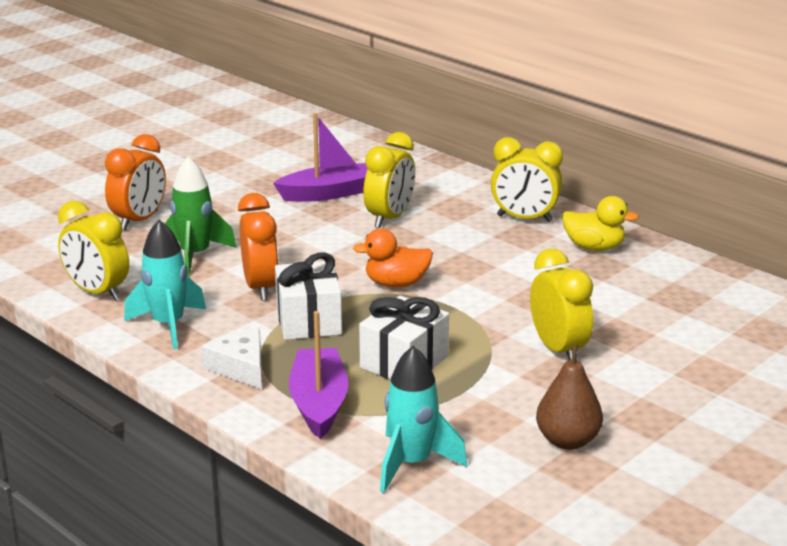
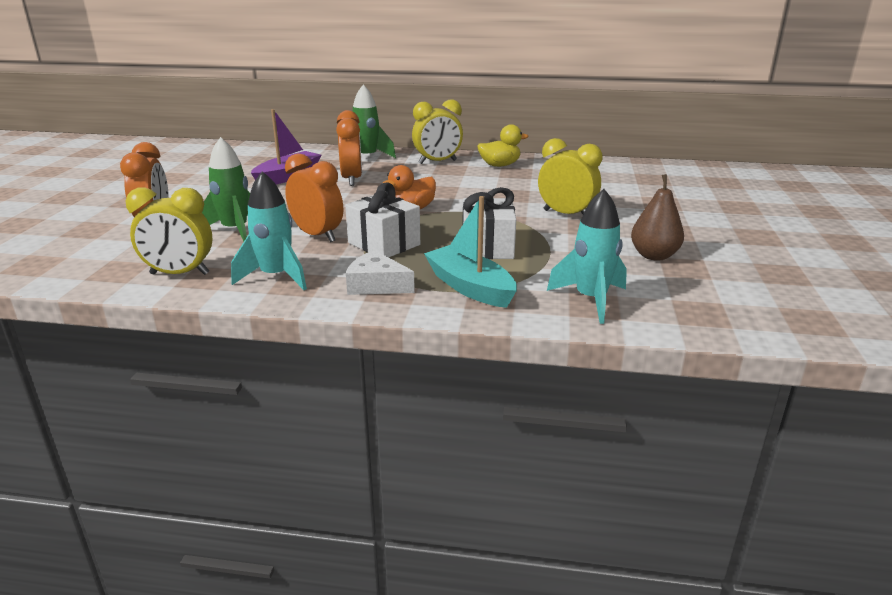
camera: 35 degrees left, 0 degrees up
purple boat [289,311,348,439] -> turquoise boat [424,196,517,308]
yellow clock [363,132,415,228] -> orange clock [336,110,362,186]
none -> green rocket [353,84,396,158]

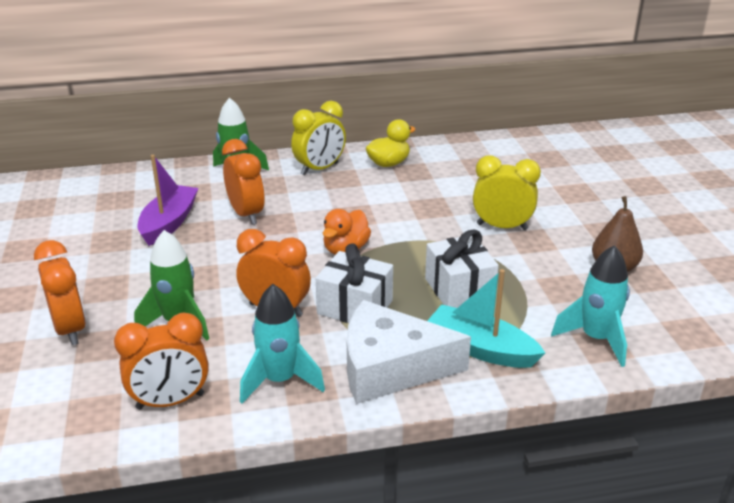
camera: 20 degrees left, 5 degrees up
yellow clock [126,187,213,275] -> orange clock [114,313,209,410]
white cheese [346,250,415,295] -> white cheese [347,300,471,404], size x1.76

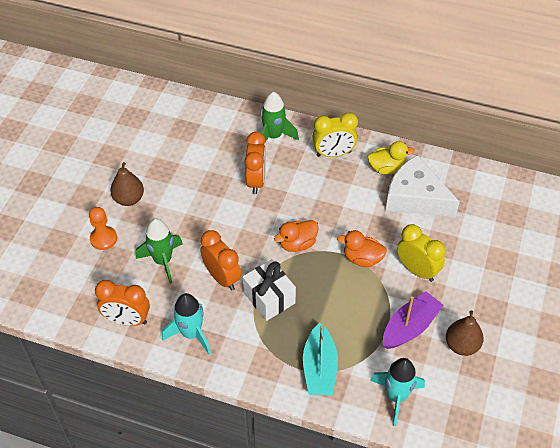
camera: 30 degrees right, 20 degrees up
orange clock [34,240,86,345] -> orange pawn [89,207,117,250]
purple boat [137,155,198,246] -> purple boat moved to [383,292,443,349]
white cheese [347,300,471,404] -> white cheese moved to [386,155,460,217]
white gift [425,230,499,308] -> none
turquoise boat [427,269,545,368] -> turquoise boat turned 150 degrees counterclockwise [303,323,338,395]
none -> brown pear [110,162,144,206]
none -> orange duck [337,230,387,267]

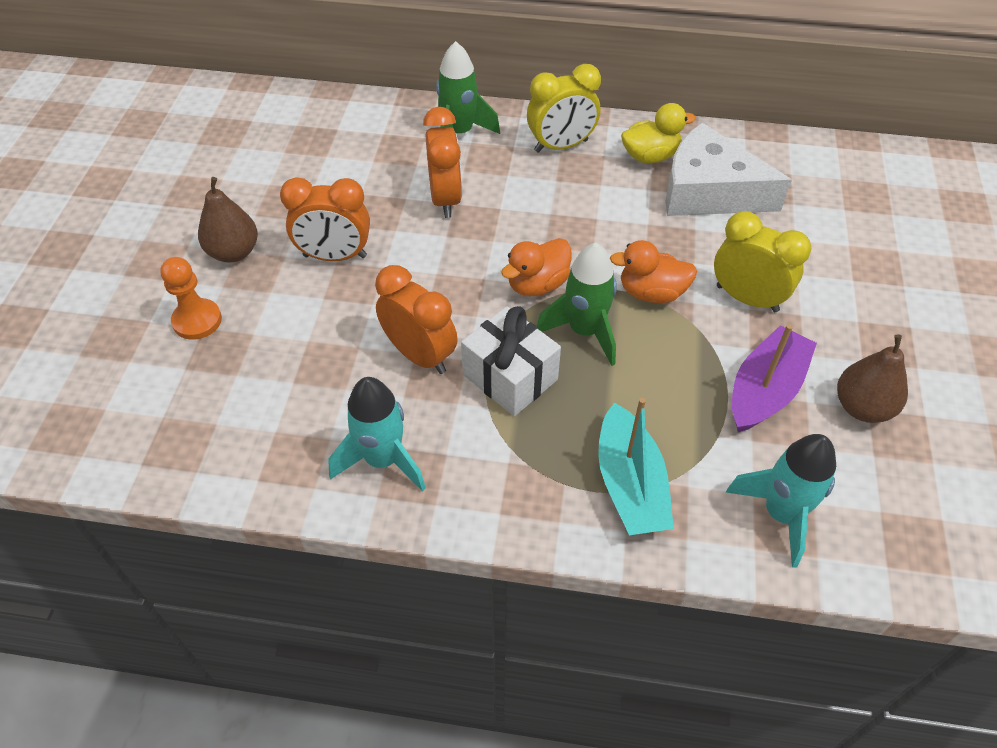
camera: 10 degrees left, 0 degrees up
orange clock [95,280,150,326] -> orange clock moved to [280,177,370,261]
green rocket [136,219,183,284] -> green rocket moved to [537,243,617,366]

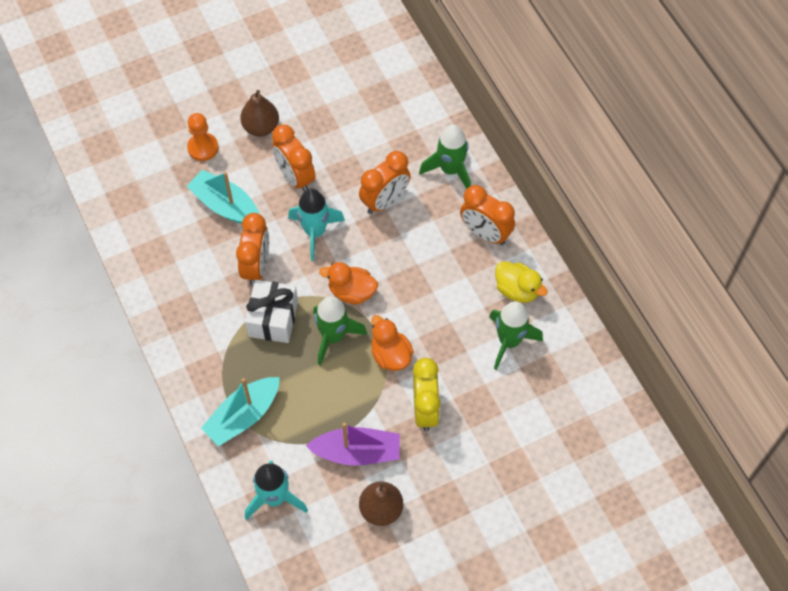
camera: 55 degrees right, 10 degrees up
turquoise rocket [328,377,426,492] -> turquoise rocket moved to [288,188,345,261]
yellow clock [527,64,601,153] -> orange clock [460,185,515,245]
white cheese [665,123,792,216] -> green rocket [489,301,543,370]
none -> turquoise boat [186,170,259,224]

